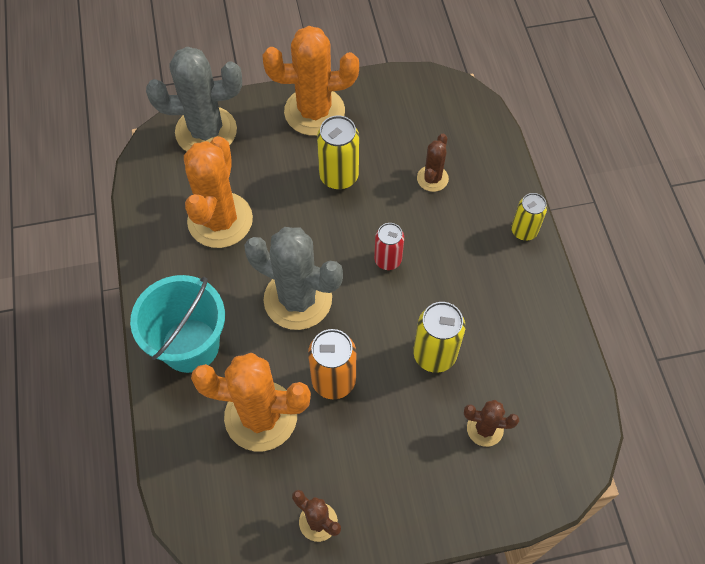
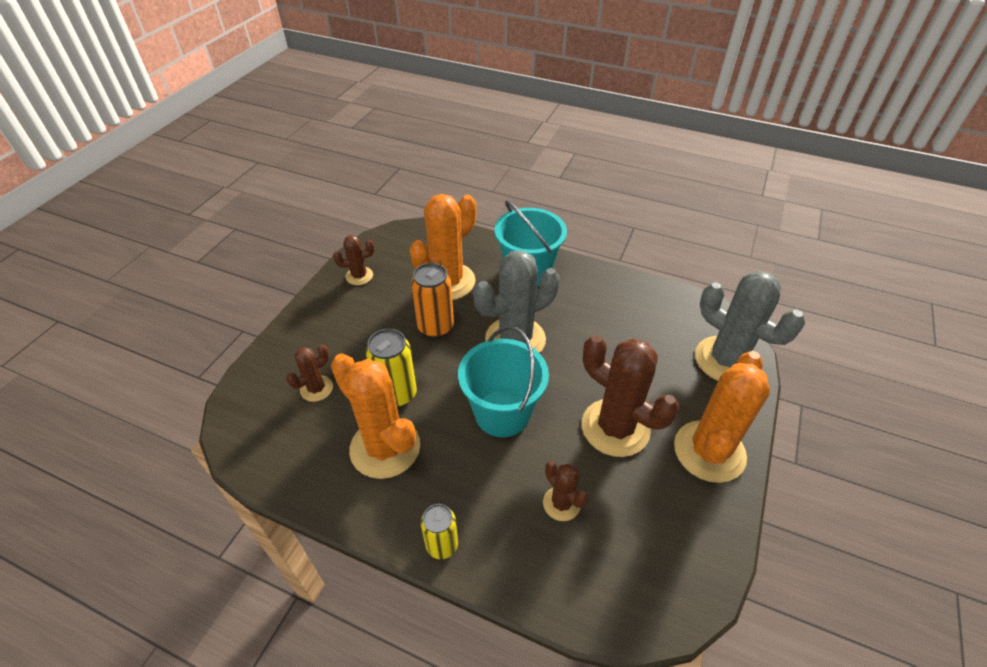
camera: 125 degrees right, 15 degrees down
grey cactus [146,47,242,151] -> grey cactus turned 75 degrees counterclockwise [695,271,805,381]
orange cactus [184,136,253,248] -> orange cactus moved to [331,354,420,479]
yellow can [317,116,359,190] -> brown cactus [582,335,679,457]
red can [374,223,404,270] -> turquoise bucket [458,326,549,437]

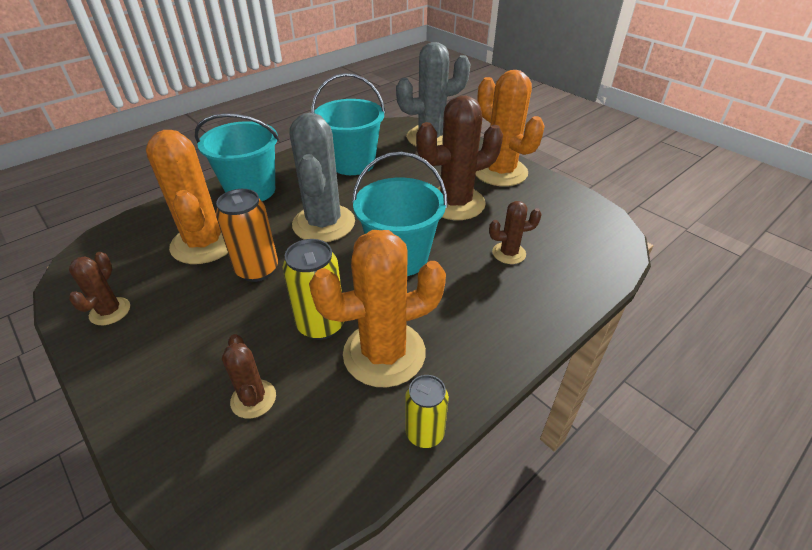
camera: 65 degrees left, 5 degrees down
yellow can [421,504,458,559] -> yellow can moved to [405,375,449,448]
none -> turquoise bucket [311,73,385,175]

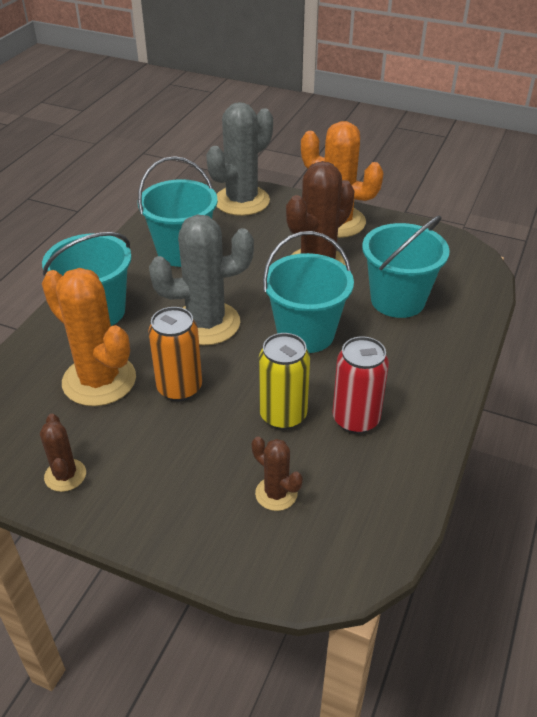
camera: 25 degrees left, 0 degrees up
grey cactus [289,113,355,242] -> grey cactus turned 75 degrees counterclockwise [149,215,254,345]
orange cactus [309,230,446,387] -> red can [333,336,389,434]
yellow can [405,375,449,448] -> none
brown cactus [489,201,542,264] -> turquoise bucket [362,215,450,318]

